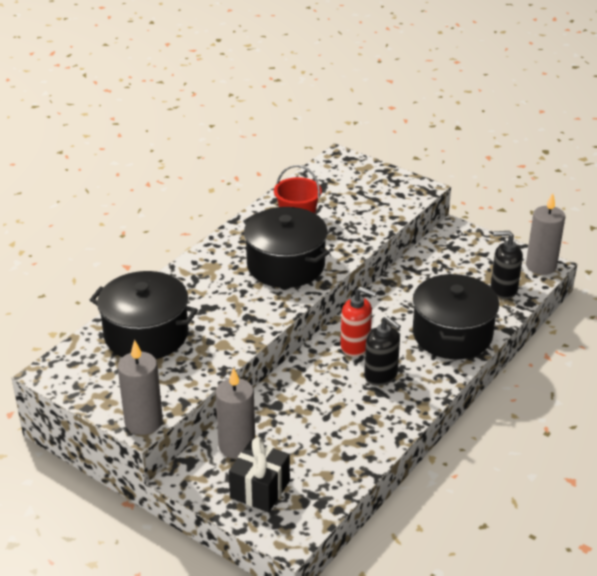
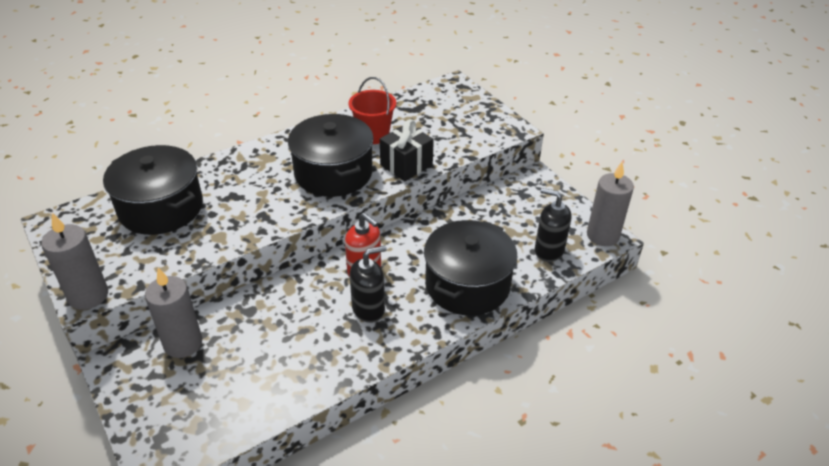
camera: 20 degrees right, 5 degrees up
black gift [229,437,290,512] -> black gift moved to [380,119,434,181]
black soap dispenser [364,316,401,386] -> black soap dispenser turned 90 degrees counterclockwise [350,246,387,323]

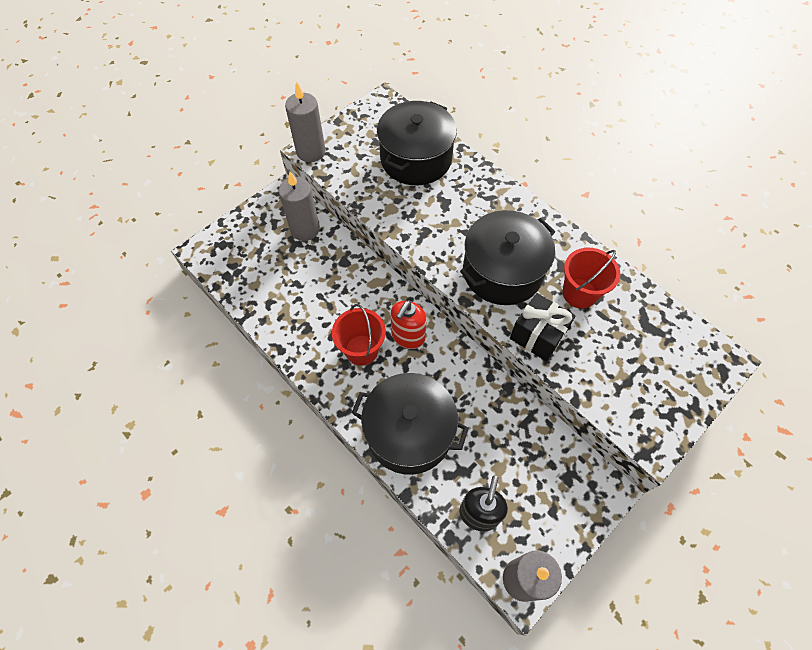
camera: 80 degrees right, 20 degrees up
black soap dispenser [350,246,387,323] -> red bucket [332,304,386,366]

